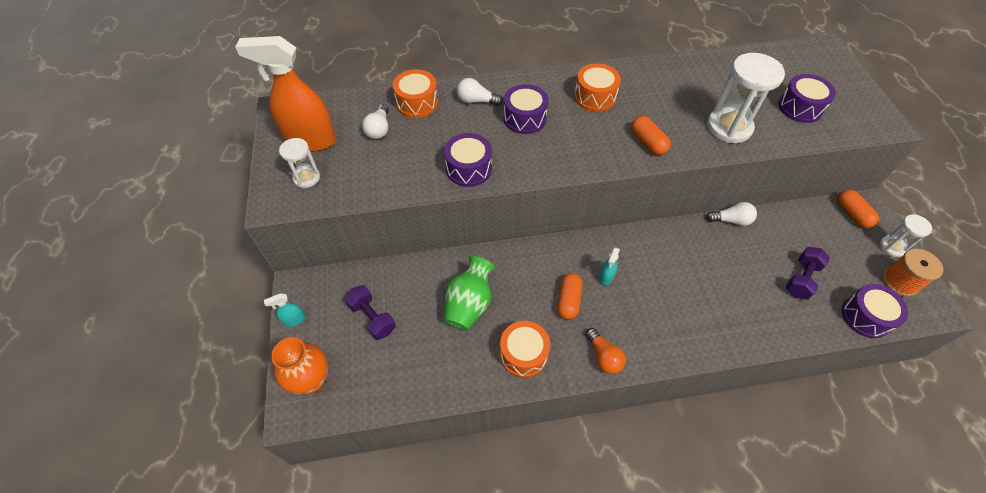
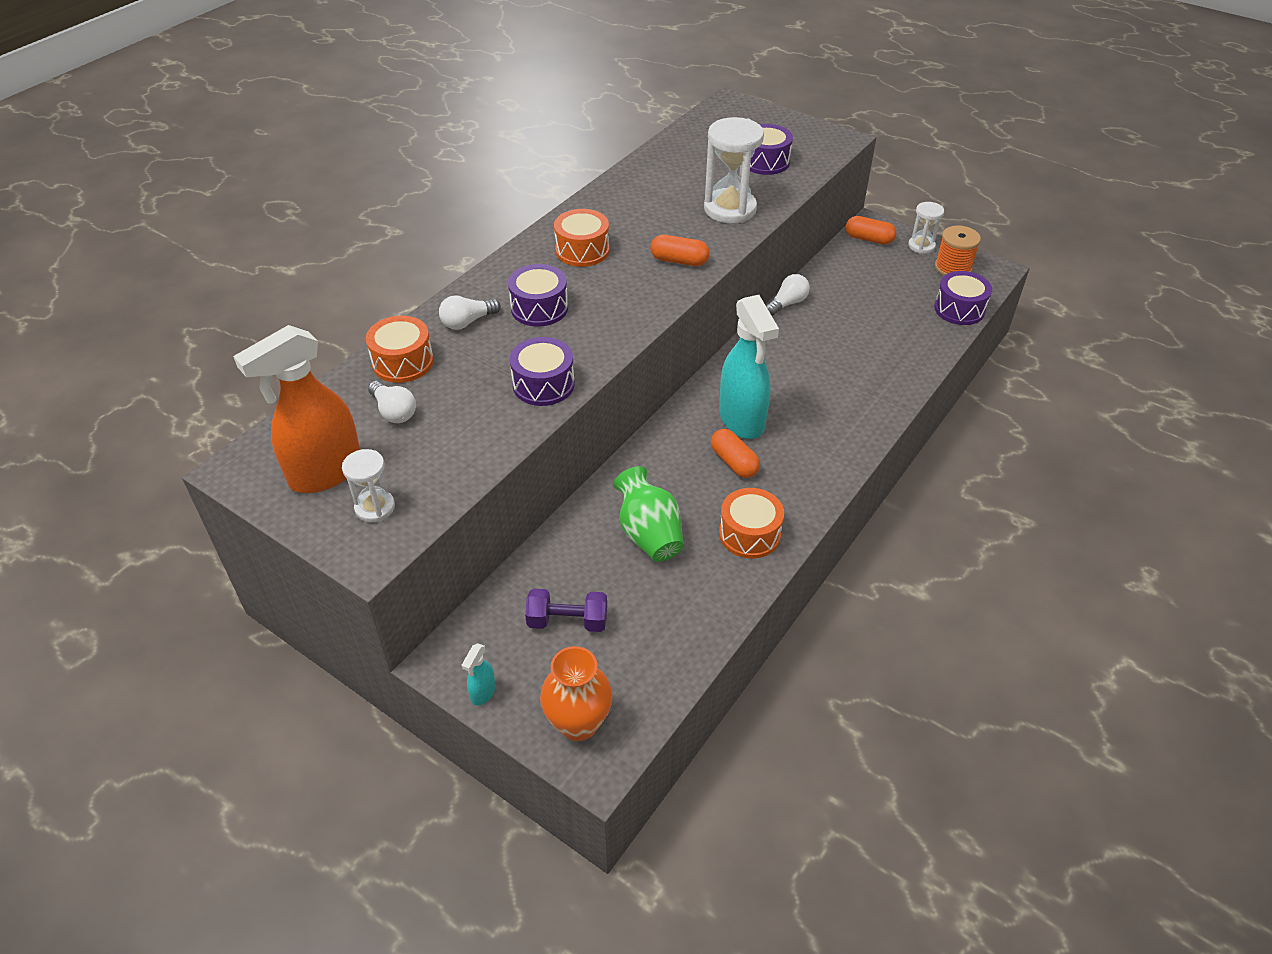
camera: 45 degrees left, 10 degrees down
orange light bulb [586,328,626,374] -> none
turquoise spray bottle [599,247,620,285] -> turquoise spray bottle [719,295,779,439], size x2.40
purple dumbbell [786,247,830,300] -> none

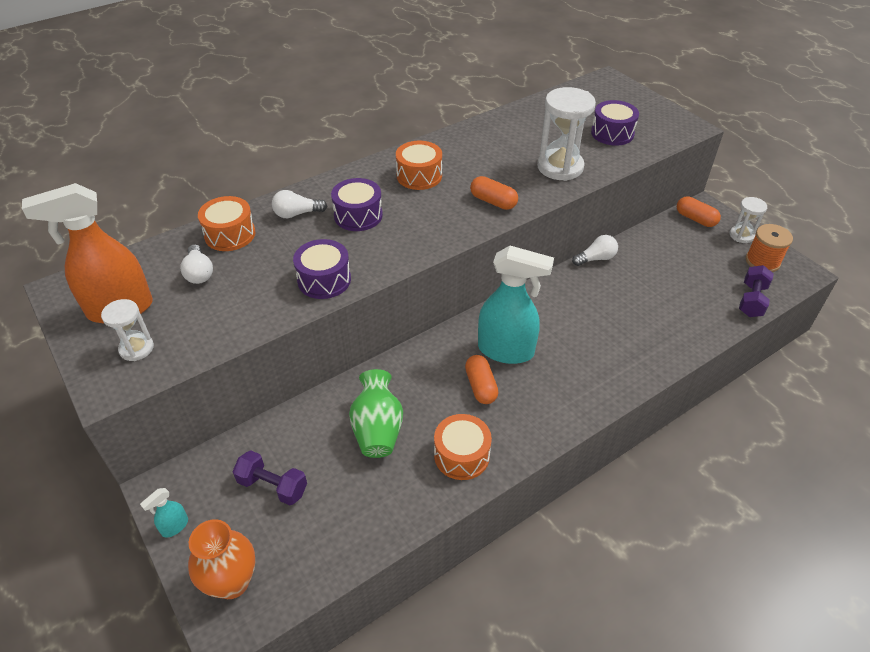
camera: 20 degrees right, 0 degrees up
turquoise spray bottle [719,295,779,439] -> turquoise spray bottle turned 75 degrees counterclockwise [478,246,554,364]
purple drum [934,271,992,325] -> purple dumbbell [739,265,774,317]

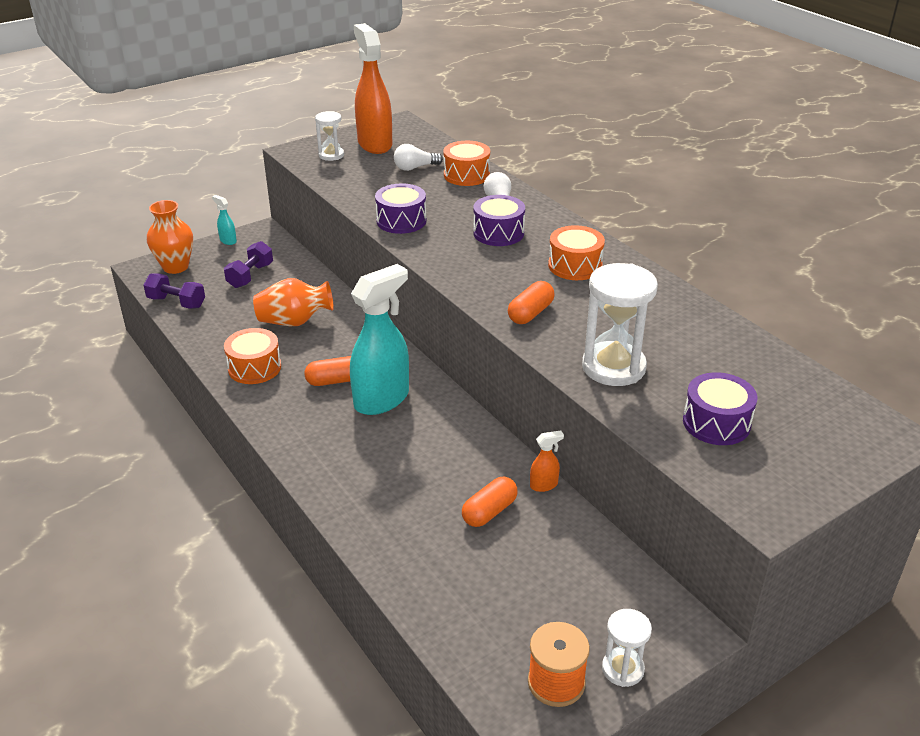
camera: 90 degrees right, 10 degrees down
green vase [349,369,403,458] -> orange vase [253,278,334,326]
turquoise spray bottle [478,246,554,364] -> turquoise spray bottle turned 150 degrees counterclockwise [350,264,409,415]
white light bulb [572,235,618,266] -> orange spray bottle [530,431,564,492]
orange capsule [677,196,721,227] -> orange capsule moved to [462,477,518,527]
purple dumbbell [739,265,774,317] -> purple dumbbell moved to [143,273,205,309]

